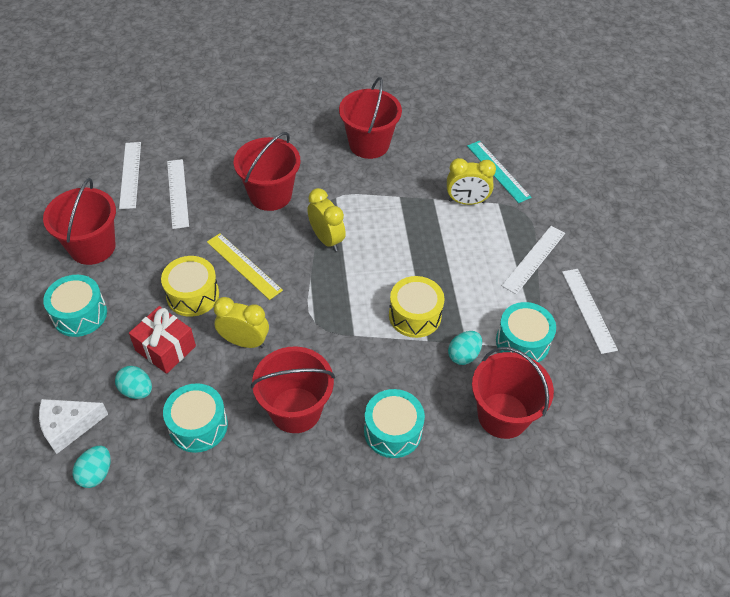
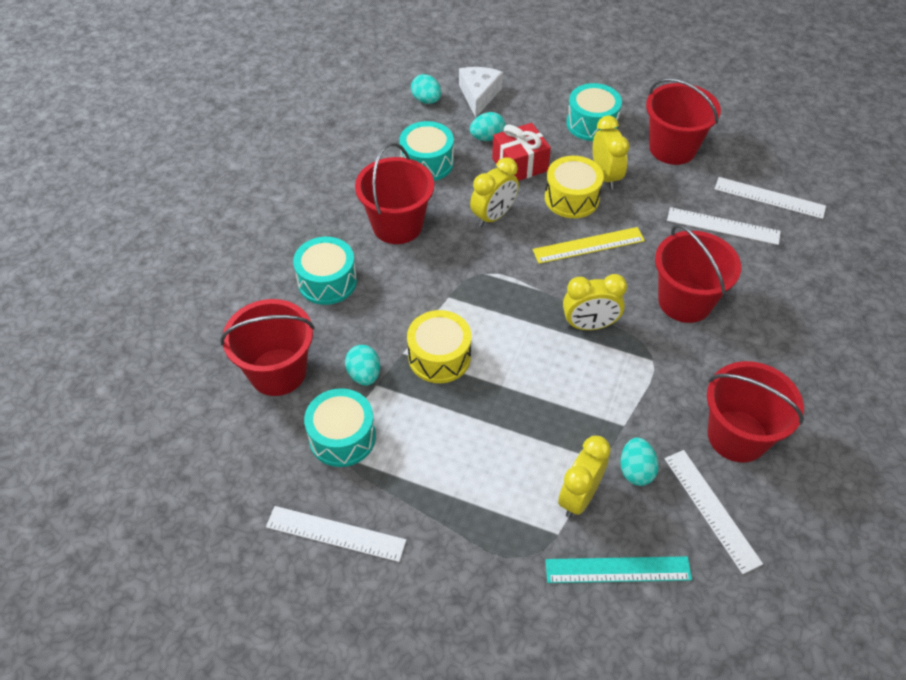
camera: 120 degrees right, 0 degrees up
white ruler [502,226,565,294] -> white ruler moved to [665,450,763,574]
none -> yellow clock [593,116,629,190]
none -> turquoise egg [620,437,659,486]

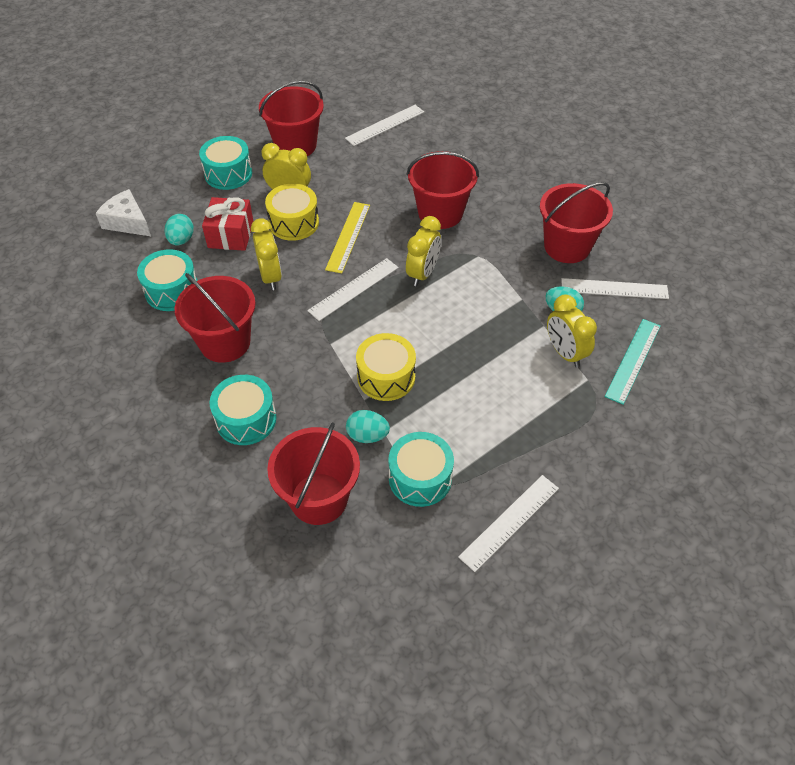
camera: 60 degrees left, 0 degrees up
turquoise egg [411,74,441,104] -> none
white ruler [667,207,781,245] -> white ruler moved to [307,258,399,321]

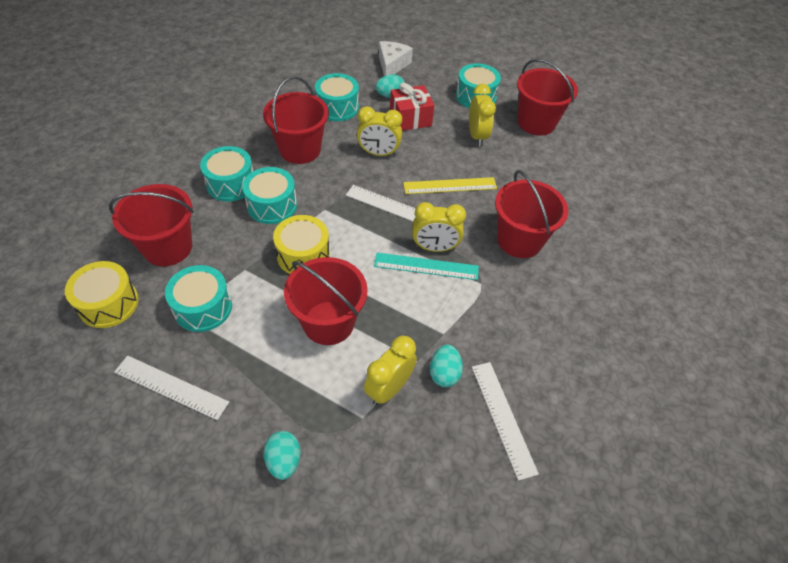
camera: 65 degrees right, 0 degrees up
yellow clock [251,218,282,290] -> yellow clock turned 45 degrees clockwise [357,106,402,156]
yellow drum [265,183,319,241] -> yellow drum moved to [65,261,139,328]
white ruler [345,105,424,146] -> none
turquoise egg [346,410,390,443] -> turquoise egg moved to [263,431,301,480]
red bucket [540,182,613,263] -> red bucket moved to [284,257,367,345]
turquoise ruler [605,319,661,405] -> turquoise ruler moved to [374,253,479,280]
none -> turquoise drum [242,167,297,224]

